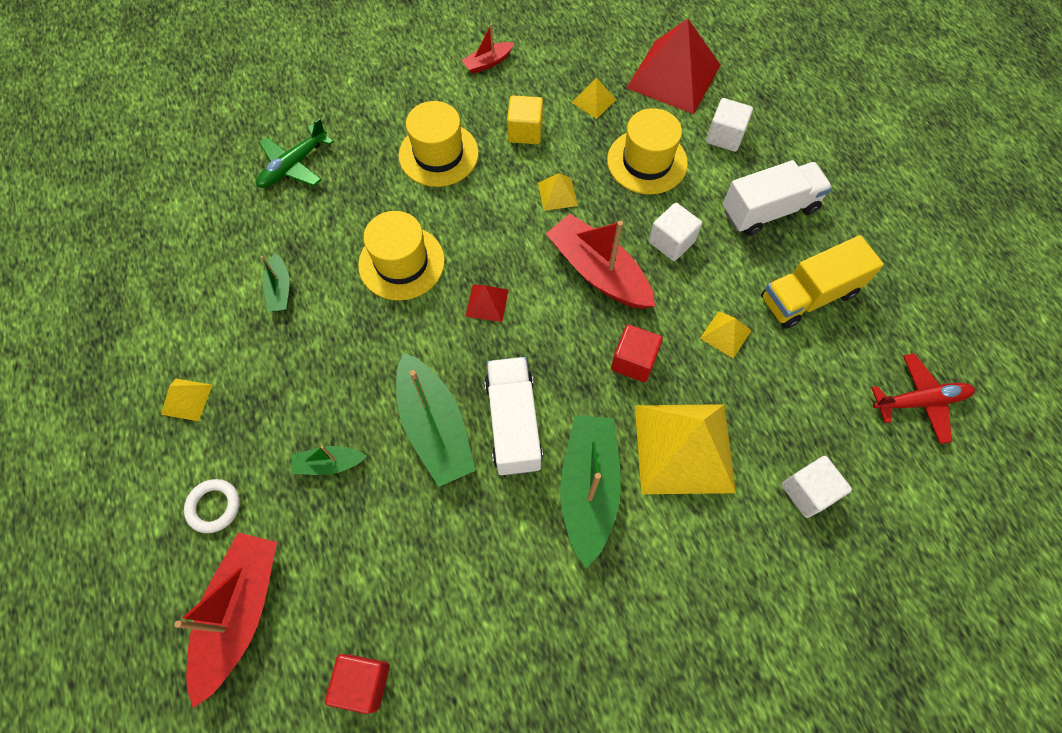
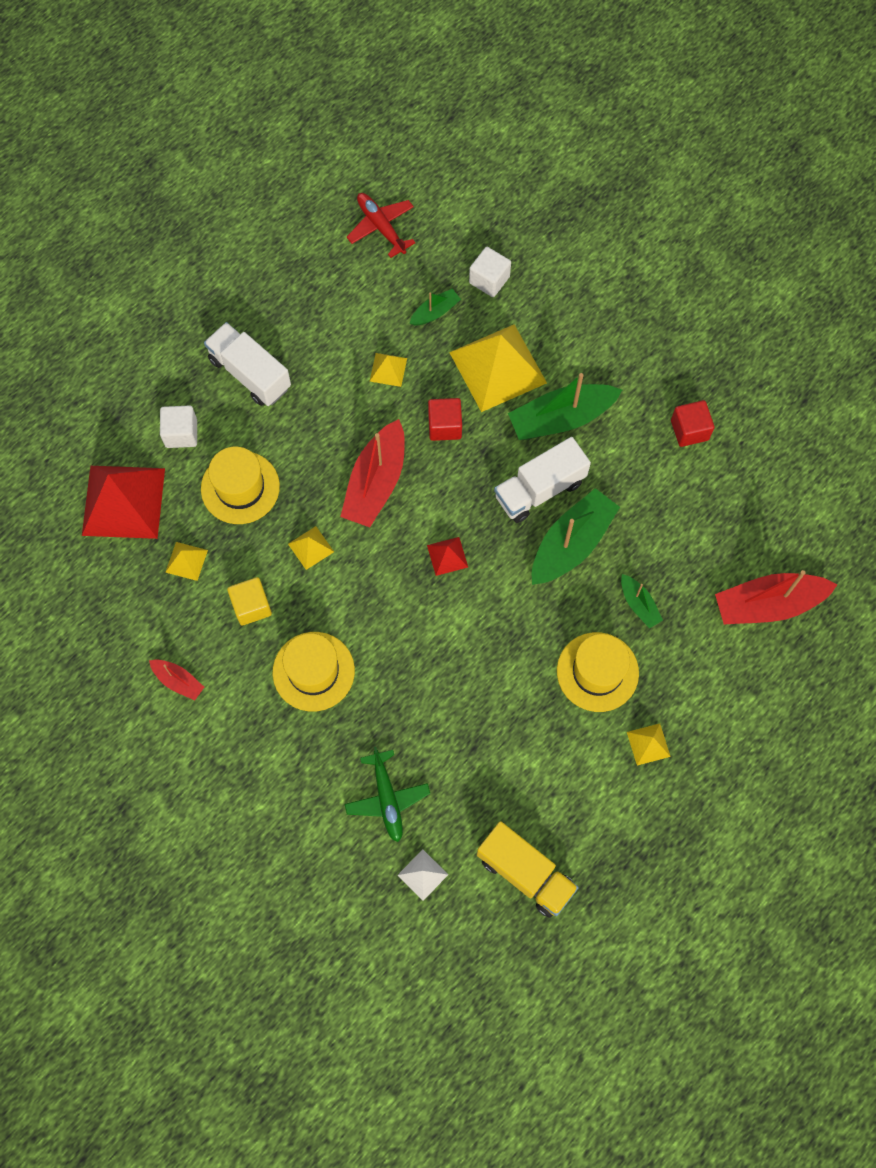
camera: 115 degrees left, 5 degrees up
white ring [184,479,240,533] -> none
green plane [256,118,334,188] -> green plane turned 60 degrees clockwise [345,747,430,842]
green boat [261,253,289,312] -> green boat moved to [410,289,461,326]
red cube [325,654,390,714] -> red cube moved to [671,400,714,447]
yellow hat [358,211,445,300] -> yellow hat moved to [557,632,639,712]
white cube [649,203,702,261] -> none
yellow truck [761,235,884,329] -> yellow truck moved to [477,821,579,918]
none -> white pyramid [398,849,448,901]

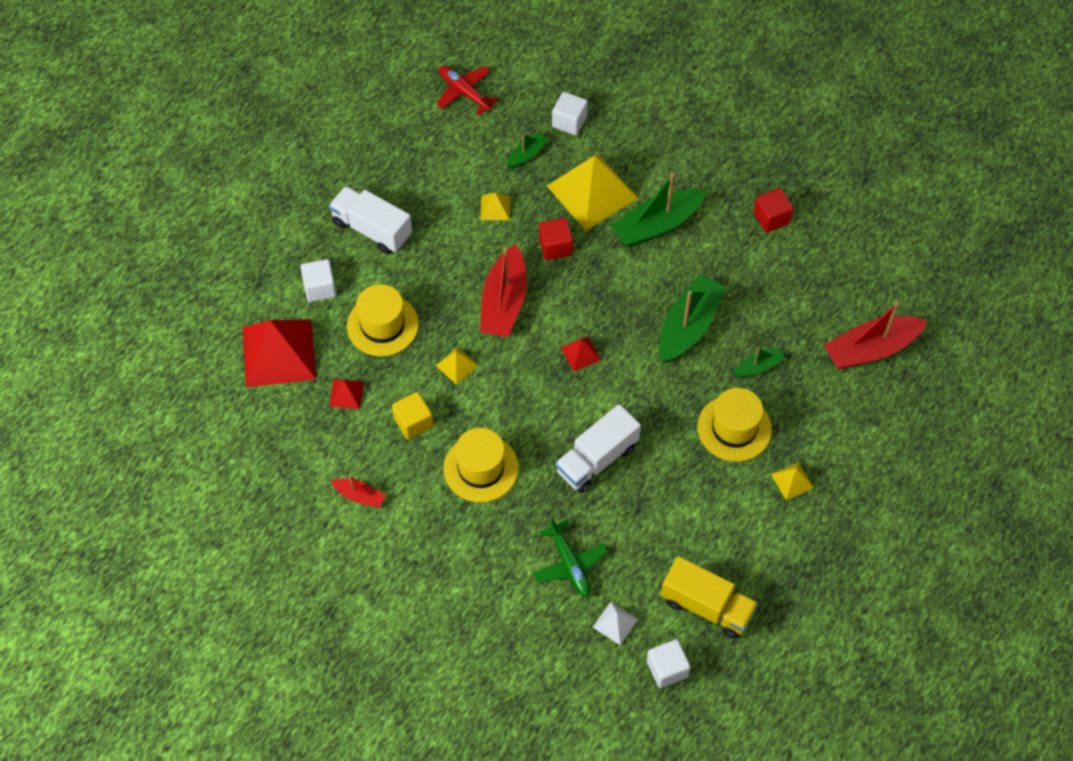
camera: 10 degrees left, 10 degrees down
yellow pyramid [165,542,208,581] -> red pyramid [329,379,364,409]
white truck [494,437,591,523] -> white truck moved to [555,404,641,493]
green boat [621,574,663,629] -> green boat turned 75 degrees counterclockwise [734,347,785,377]
none -> white cube [647,639,691,688]

